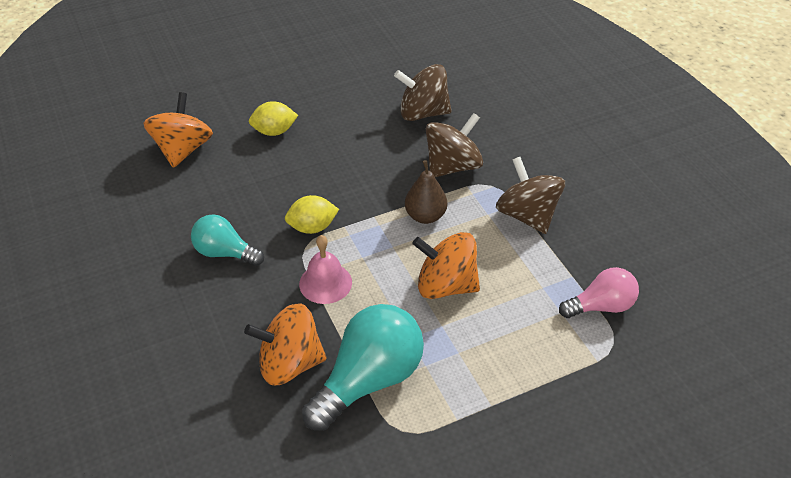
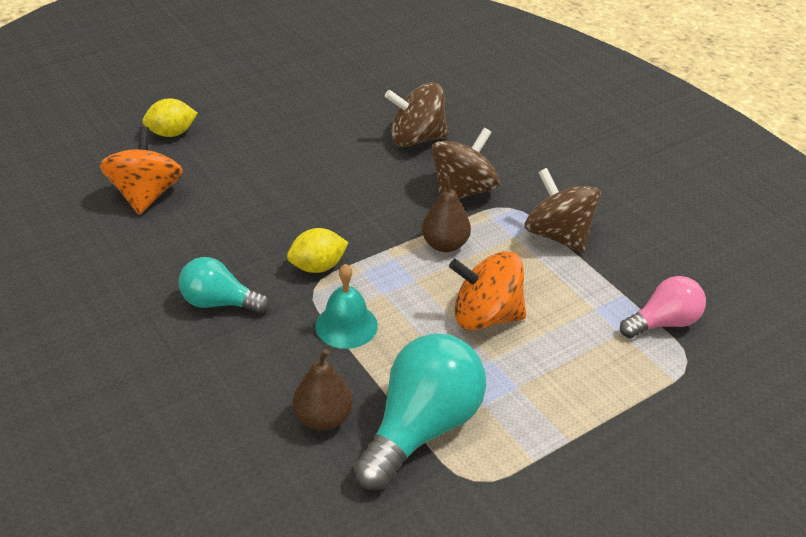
camera: 10 degrees left, 5 degrees down
orange spinning top [244,303,326,385] -> brown pear [293,349,353,431]
yellow lemon [249,101,298,136] -> yellow lemon moved to [142,98,198,137]
pink bell [299,235,352,304] -> turquoise bell [315,264,378,349]

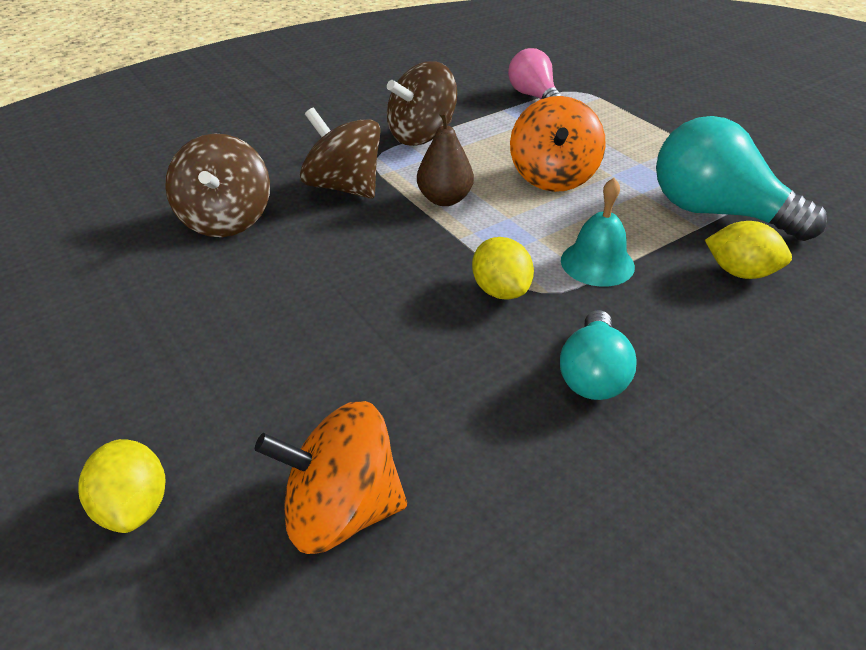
camera: 90 degrees left, 0 degrees up
brown pear [293,349,353,431] -> yellow lemon [705,221,792,279]

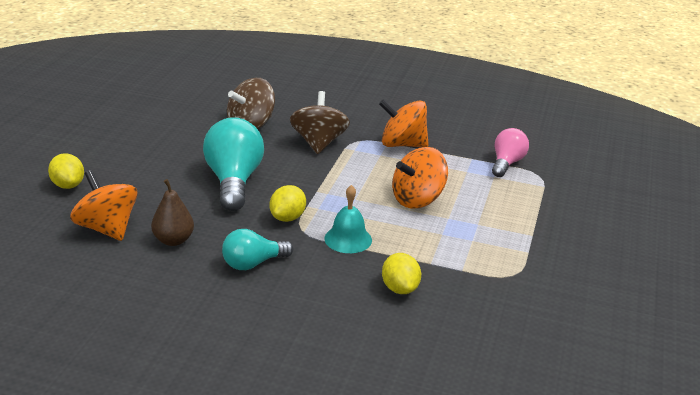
camera: 50 degrees right, 10 degrees down
yellow lemon [78,439,165,533] -> yellow lemon turned 60 degrees counterclockwise [48,153,84,189]
brown spinning top [387,61,457,146] -> orange spinning top [379,99,429,147]
brown pear [417,110,474,206] -> brown pear moved to [151,179,194,246]
turquoise light bulb [656,116,827,241] -> turquoise light bulb moved to [203,117,264,211]

